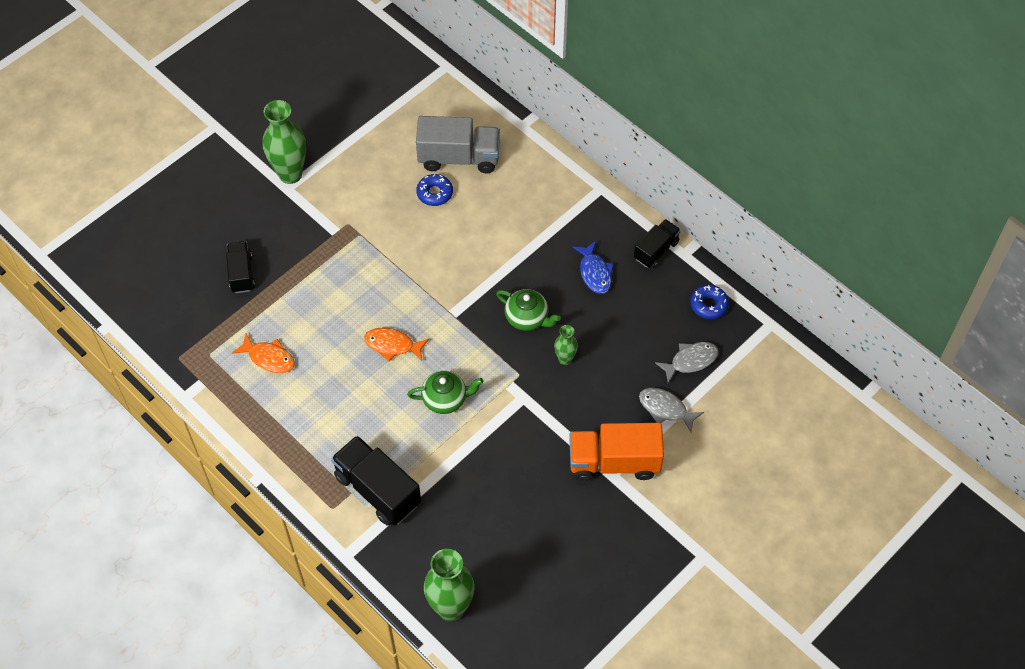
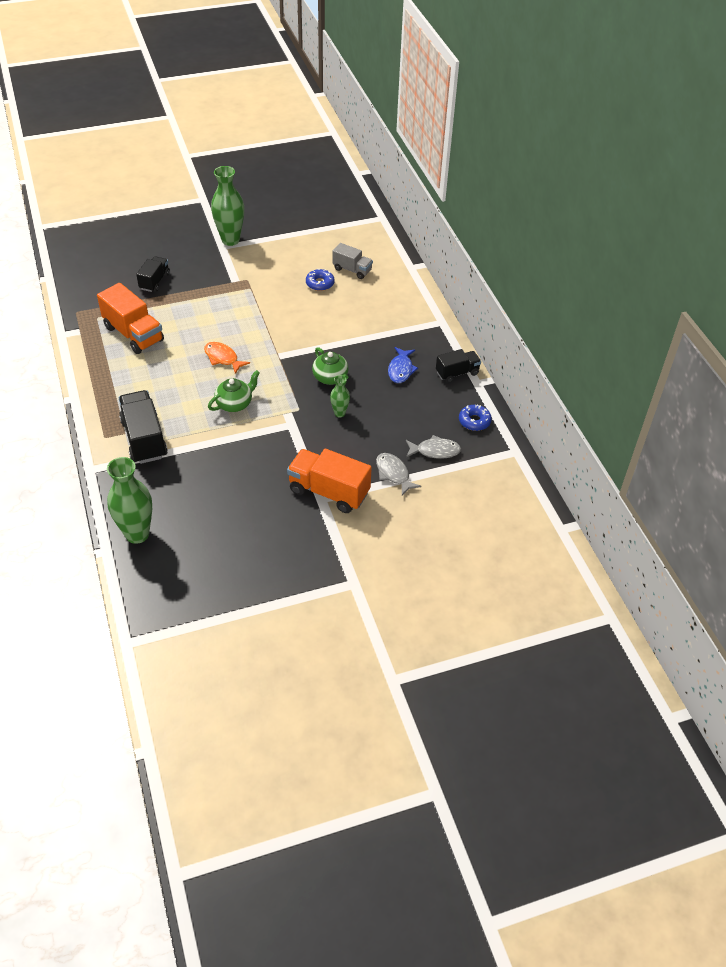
camera: 25 degrees right, 10 degrees down
orange fish [232,334,295,373] -> orange truck [97,283,164,354]
green teapot [407,371,483,414] -> green teapot turned 60 degrees counterclockwise [208,370,260,412]
grey truck [416,116,500,173] -> grey truck [332,243,373,279], size x0.60

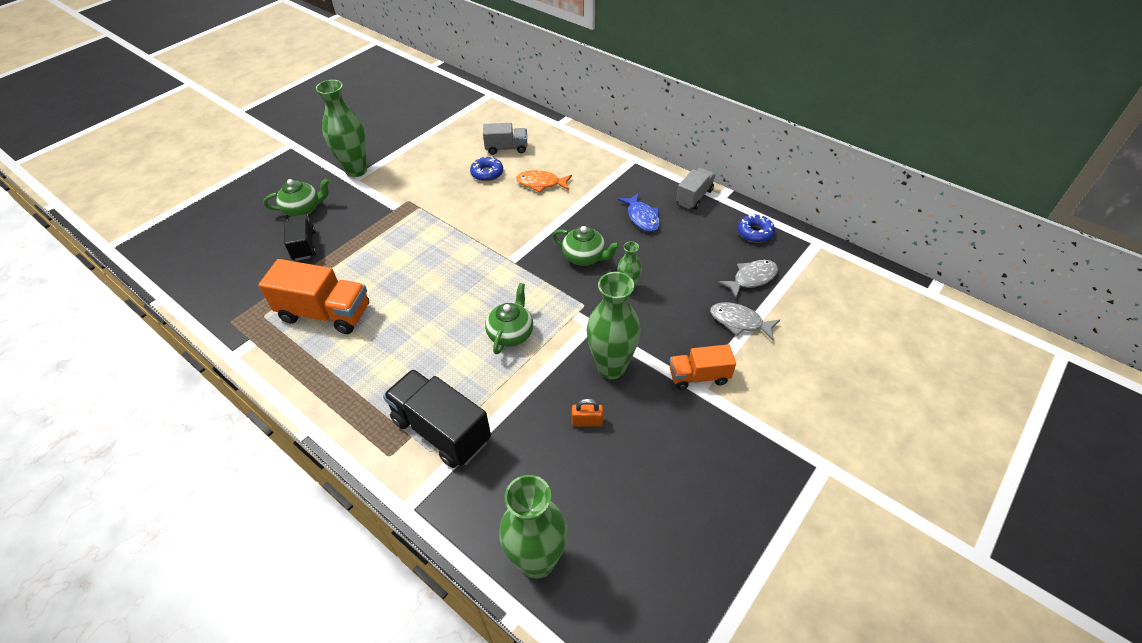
camera: 30 degrees left, 0 degrees up
orange fish [204,342,250,374] -> orange fish moved to [516,170,572,192]
orange truck [287,449,372,513] -> orange truck [670,344,736,390], size x0.60
black truck [436,349,481,383] -> grey truck [676,168,716,210]
none -> green teapot [263,178,330,216]
none -> orange padlock [572,399,603,427]
none -> green vase [587,272,641,380]

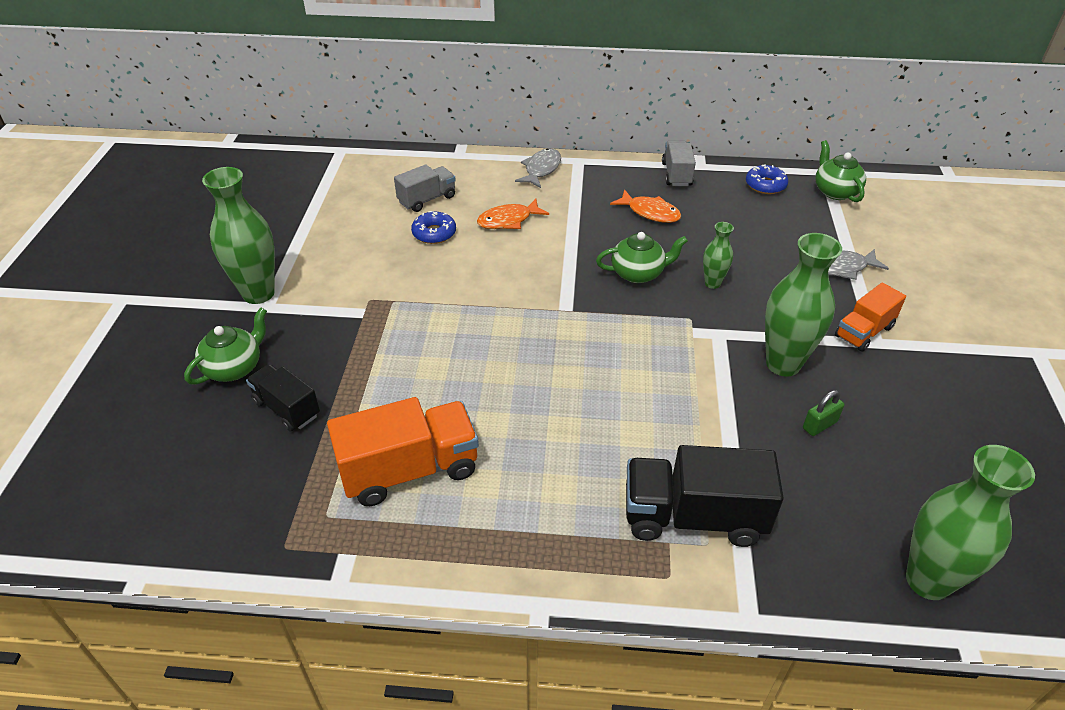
camera: 35 degrees left, 5 degrees down
green teapot [485,283,533,354] -> green teapot moved to [815,140,866,202]
orange padlock [572,399,603,427] -> green padlock [803,390,845,436]
blue fish [618,193,660,232] -> orange fish [610,189,681,223]
grey fish [718,260,778,298] -> grey fish moved to [515,149,561,188]

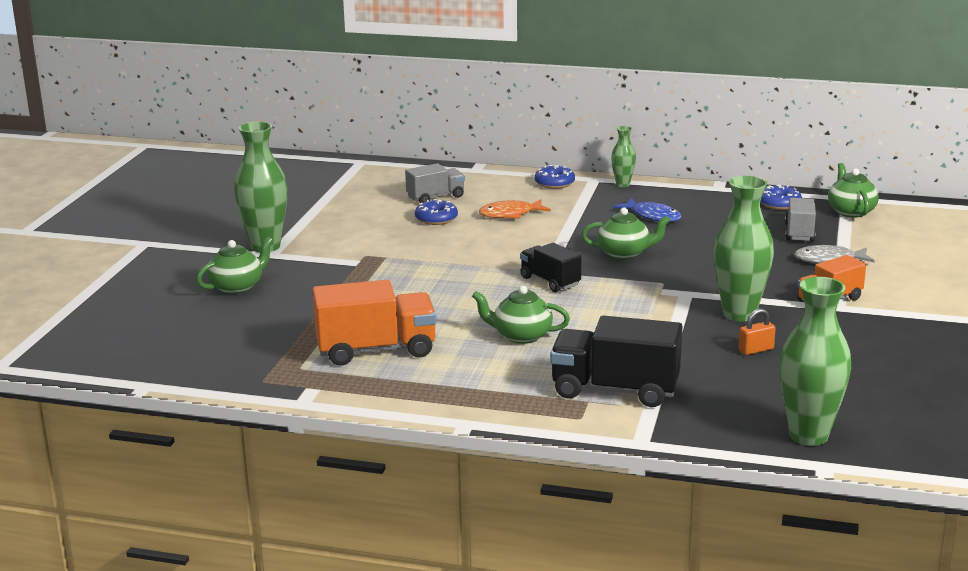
camera: 10 degrees right, 20 degrees down
black truck [246,364,320,431] -> black truck moved to [520,243,581,292]
grey fish [515,149,561,188] -> blue donut [534,165,575,189]
orange fish [610,189,681,223] -> blue fish [614,198,681,222]
grey truck [662,141,696,186] -> grey truck moved to [785,198,816,242]
green vase [703,222,734,289] -> green vase moved to [611,126,636,187]
green padlock [803,390,845,436] -> orange padlock [738,308,776,355]
none -> green teapot [472,286,570,344]

